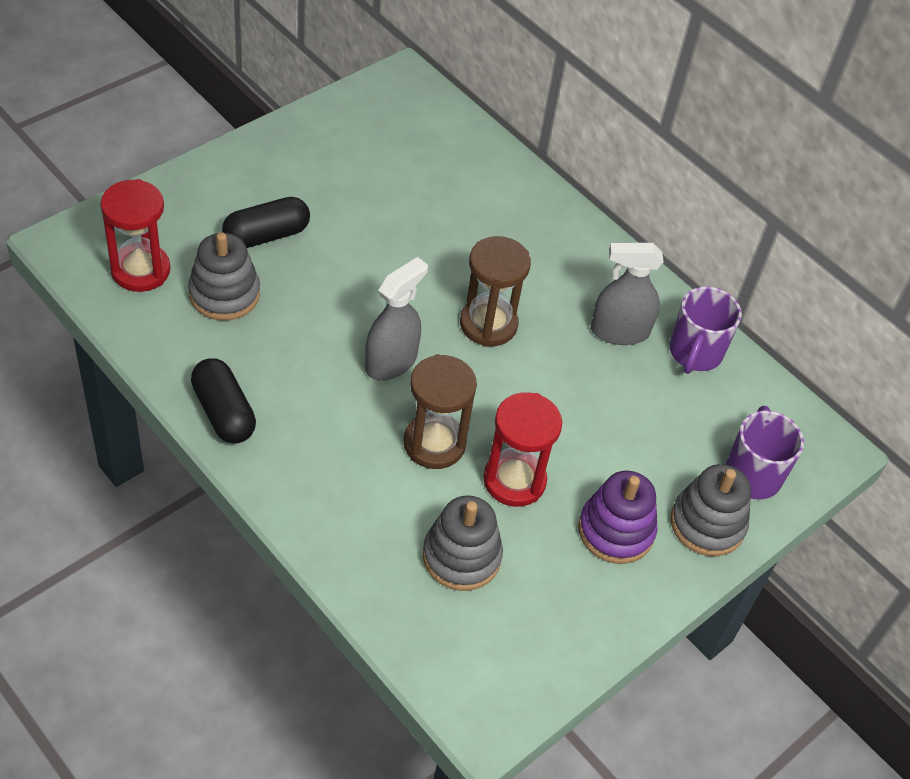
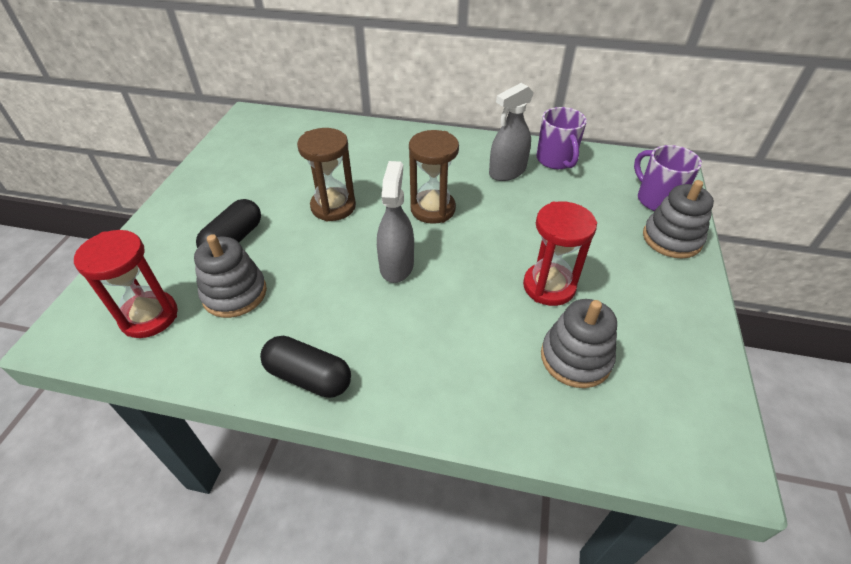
camera: 30 degrees left, 5 degrees down
brown hourglass [404,354,477,469] -> brown hourglass moved to [297,128,356,221]
purple stacking toy [578,471,657,564] -> none

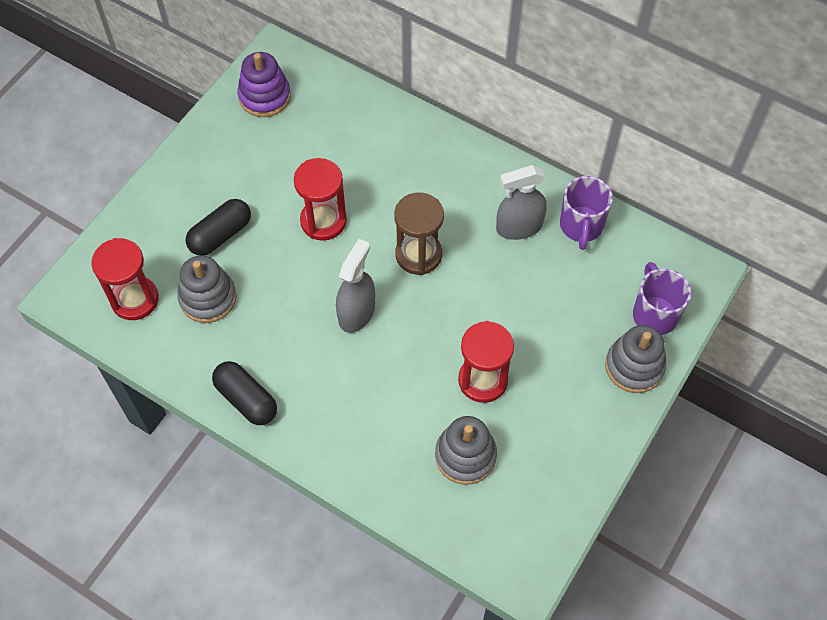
camera: 20 degrees right, 15 degrees up
brown hourglass [297,128,356,221] -> red hourglass [294,158,347,241]
none -> purple stacking toy [237,52,291,117]

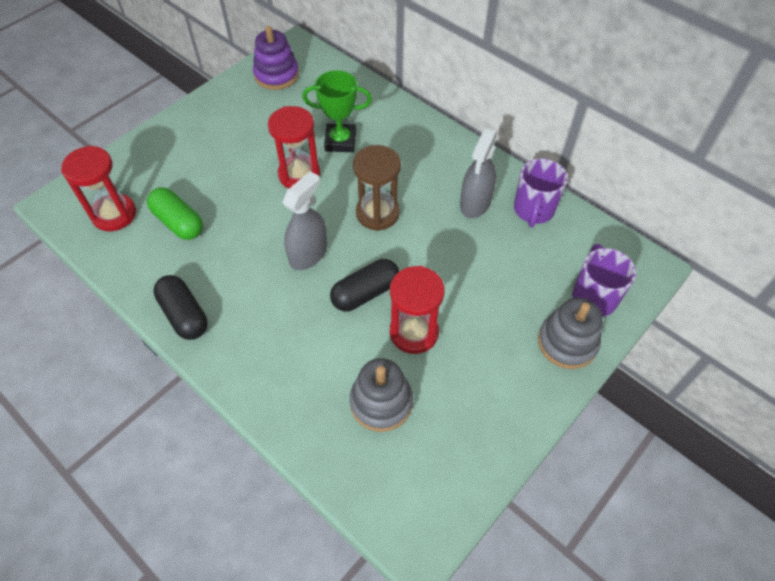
camera: 10 degrees right, 5 degrees down
grey stacking toy [177,255,237,323] -> green capsule [147,187,203,240]
black capsule [186,199,251,256] -> black capsule moved to [330,259,399,312]
grey spray bottle [496,165,547,240] -> grey spray bottle turned 60 degrees counterclockwise [460,129,497,218]
none -> green trophy [302,70,372,152]

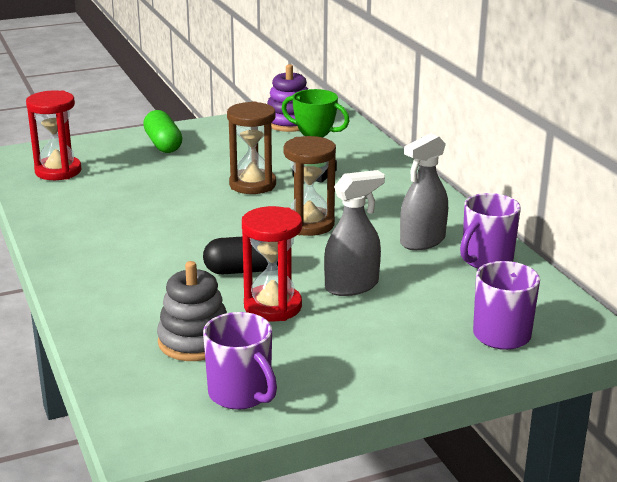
camera: 25 degrees right, 30 degrees down
green capsule [147,187,203,240] -> green capsule moved to [143,110,182,153]
black capsule [153,275,208,340] -> none
red hourglass [268,106,320,188] -> brown hourglass [227,101,276,194]
grey spray bottle [282,171,327,270] -> grey spray bottle moved to [324,170,385,296]
grey stacking toy [538,298,603,369] -> none
none -> purple mug [203,312,277,410]

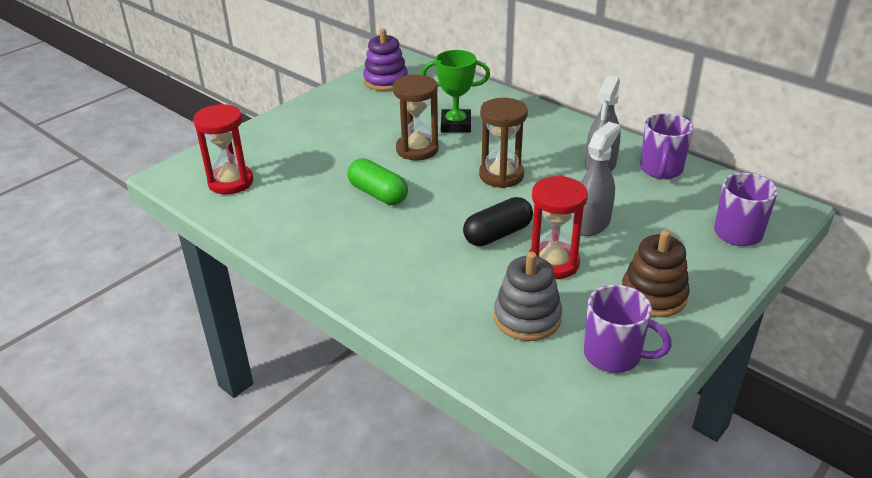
camera: 25 degrees left, 10 degrees up
green capsule [143,110,182,153] -> green capsule moved to [347,158,408,205]
none -> brown stacking toy [622,230,690,317]

